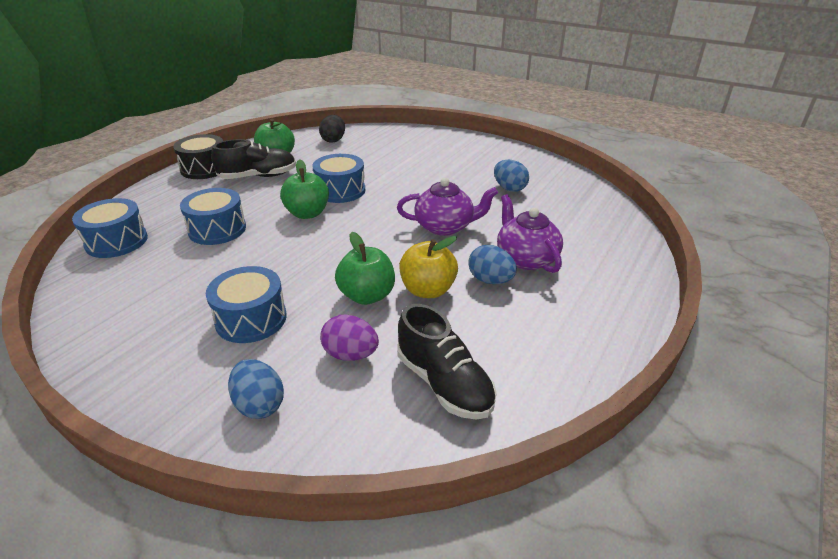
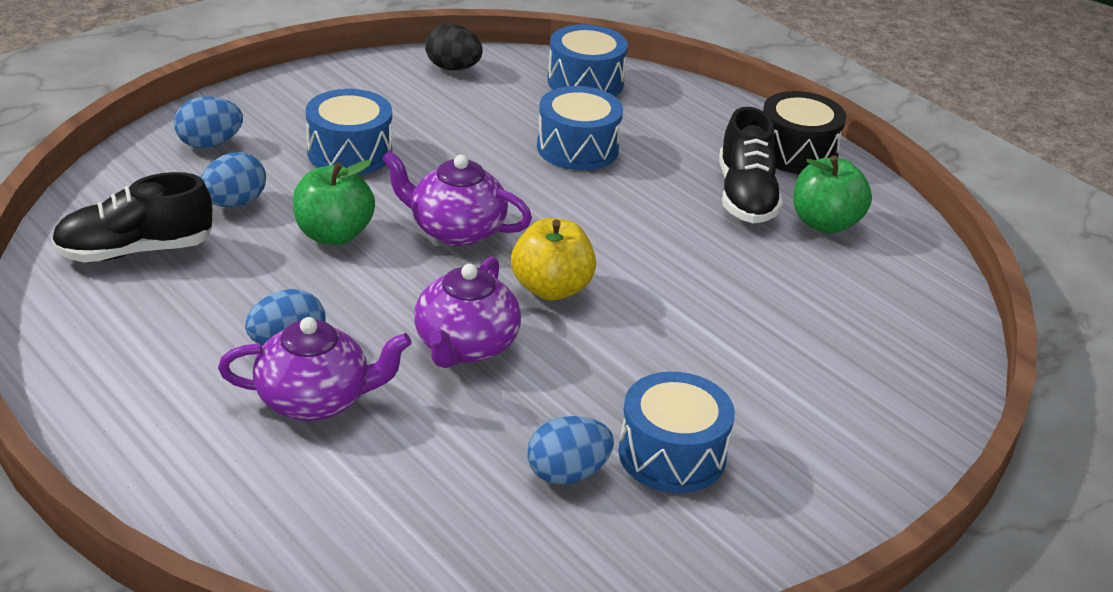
camera: 105 degrees right, 0 degrees up
green apple [280,159,329,219] -> none
blue drum [312,154,365,203] -> blue drum moved to [618,372,735,493]
black egg [319,115,345,142] -> black egg moved to [425,24,482,70]
purple egg [320,314,379,361] -> blue egg [201,152,266,207]
yellow apple [399,236,458,298] -> yellow apple moved to [511,218,596,301]
none -> purple teapot [382,151,532,246]

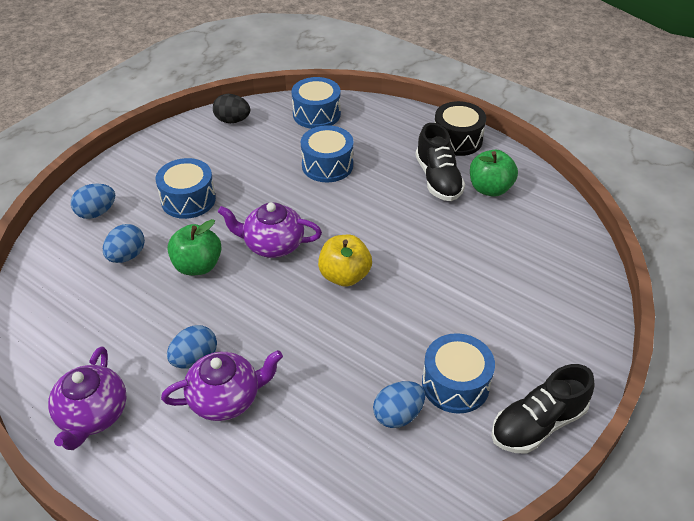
camera: 10 degrees left, 10 degrees up
black shoe [51,172,212,263] -> black shoe moved to [491,364,595,453]
purple teapot [414,256,521,368] -> purple teapot moved to [48,347,127,450]

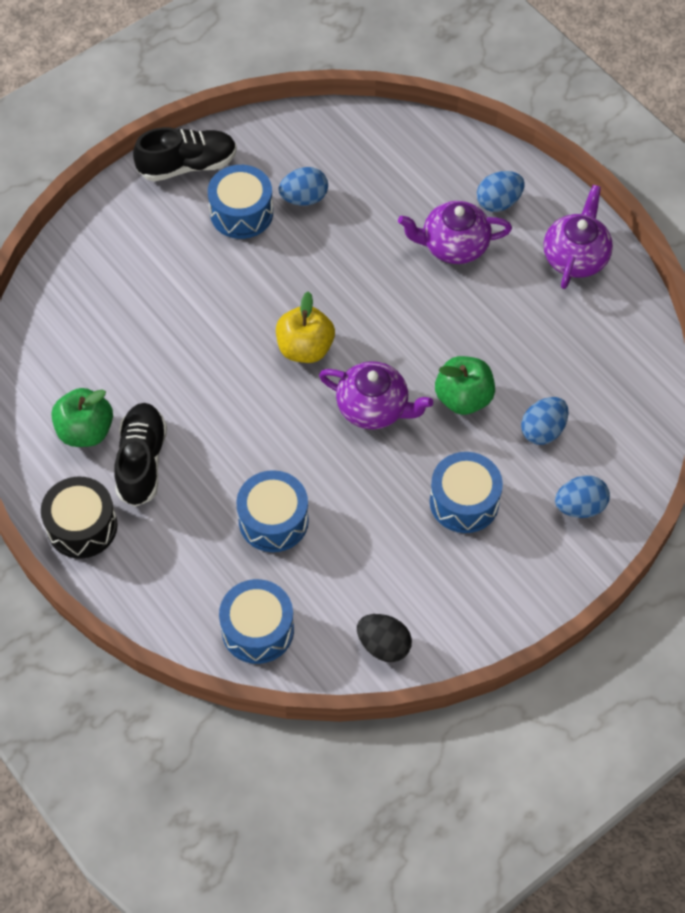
camera: 165 degrees left, 15 degrees up
blue egg [167,325,217,368] -> blue egg moved to [477,171,524,212]

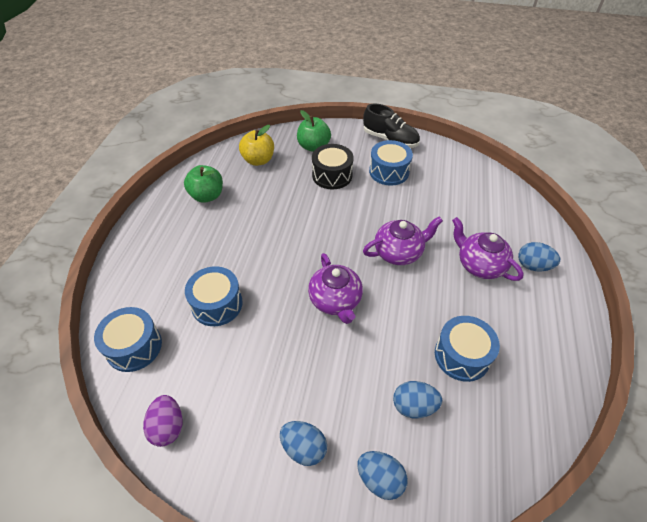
camera: 50 degrees right, 10 degrees down
black drum [41,477,118,559] -> black drum moved to [312,144,354,189]
black shoe [114,403,167,507] -> none
yellow apple [276,291,335,363] -> yellow apple moved to [239,125,274,166]
blue egg [279,167,328,206] -> blue egg moved to [280,421,327,466]
black egg [357,614,412,662] -> purple egg [143,395,182,447]
blue drum [430,452,503,533] -> blue drum moved to [435,316,500,382]
green apple [435,356,495,415] -> green apple moved to [297,110,331,152]
purple teapot [544,185,613,289] -> purple teapot moved to [363,216,443,265]

